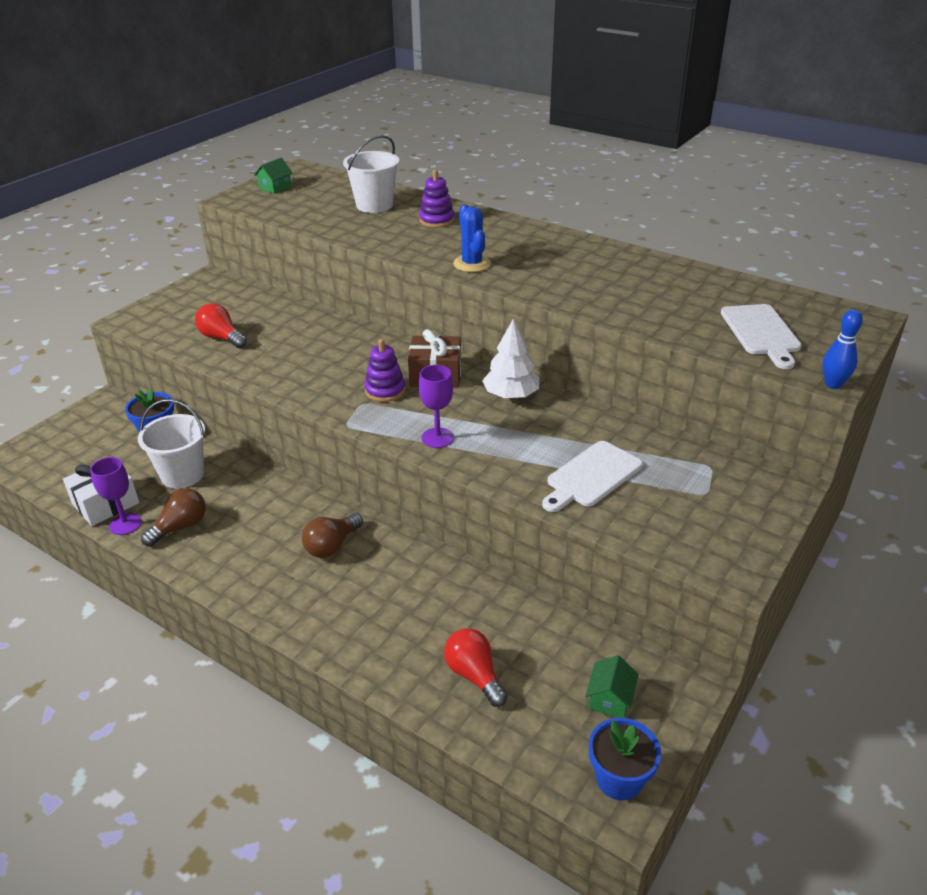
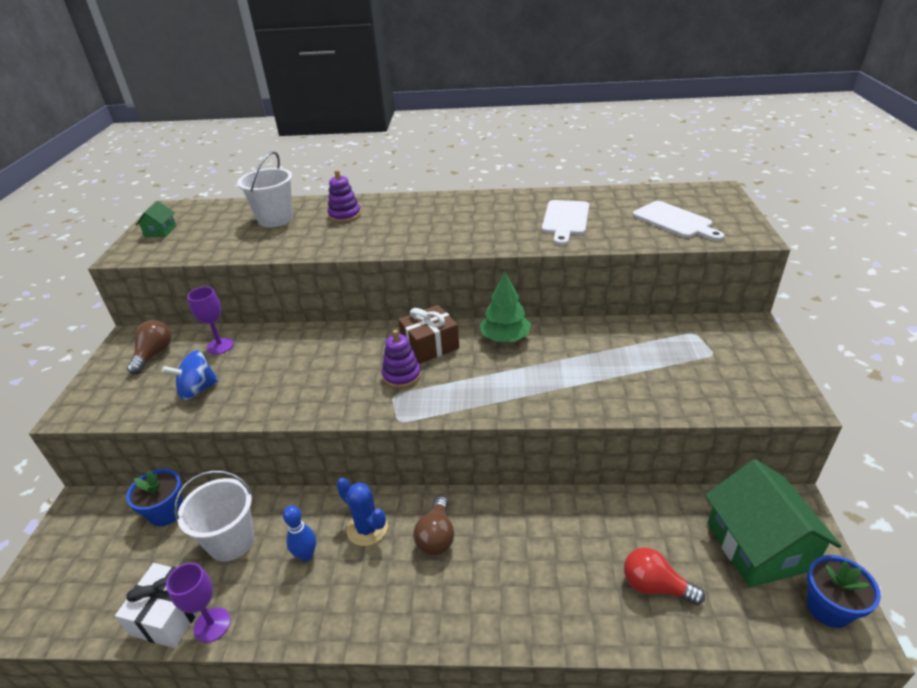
camera: 30 degrees left, 0 degrees up
brown light bulb [141,488,206,546] -> brown light bulb moved to [127,320,171,374]
red light bulb [195,303,247,348] -> blue spinning top [162,350,219,400]
purple goblet [419,365,454,448] -> purple goblet moved to [187,287,234,355]
blue cactus [453,204,491,272] -> blue cactus moved to [336,478,388,546]
white tree [482,319,540,399] -> green tree [480,272,531,342]
white cutting board [542,441,643,512] -> white cutting board moved to [542,200,589,245]
green house [585,655,639,718] -> green house [705,459,841,587], size x2.28
blue bowling pin [823,310,863,389] -> blue bowling pin moved to [283,505,316,561]

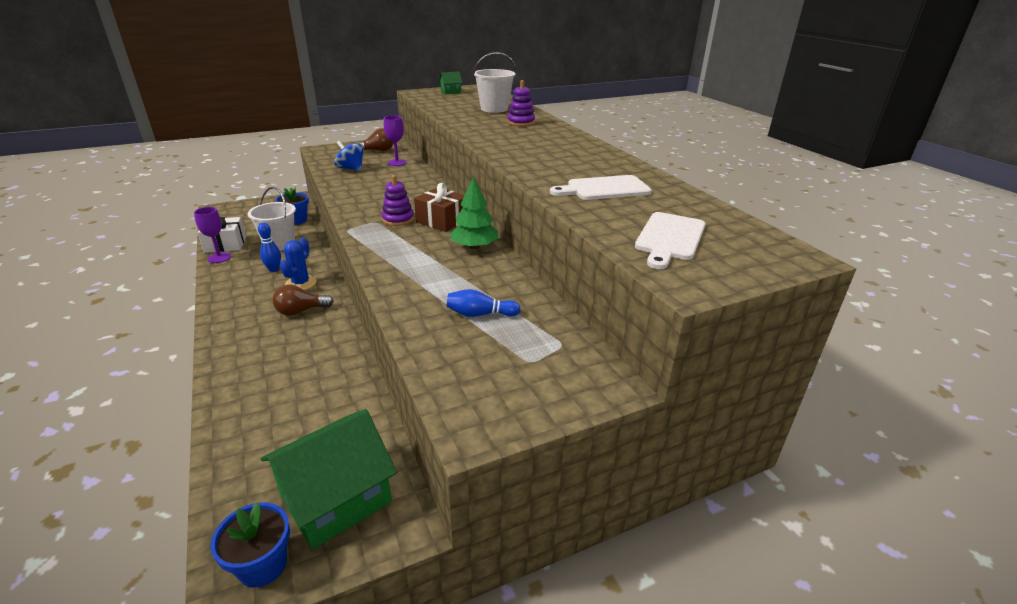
camera: 60 degrees right, 5 degrees down
red light bulb [624,547,705,605] -> none
none -> blue bowling pin [446,289,521,317]

